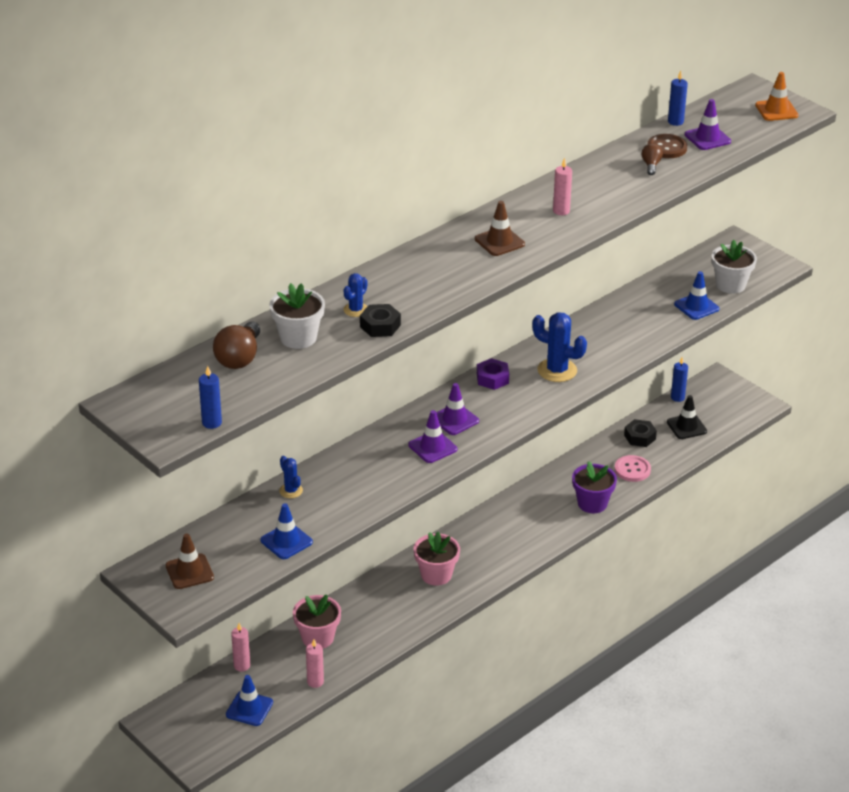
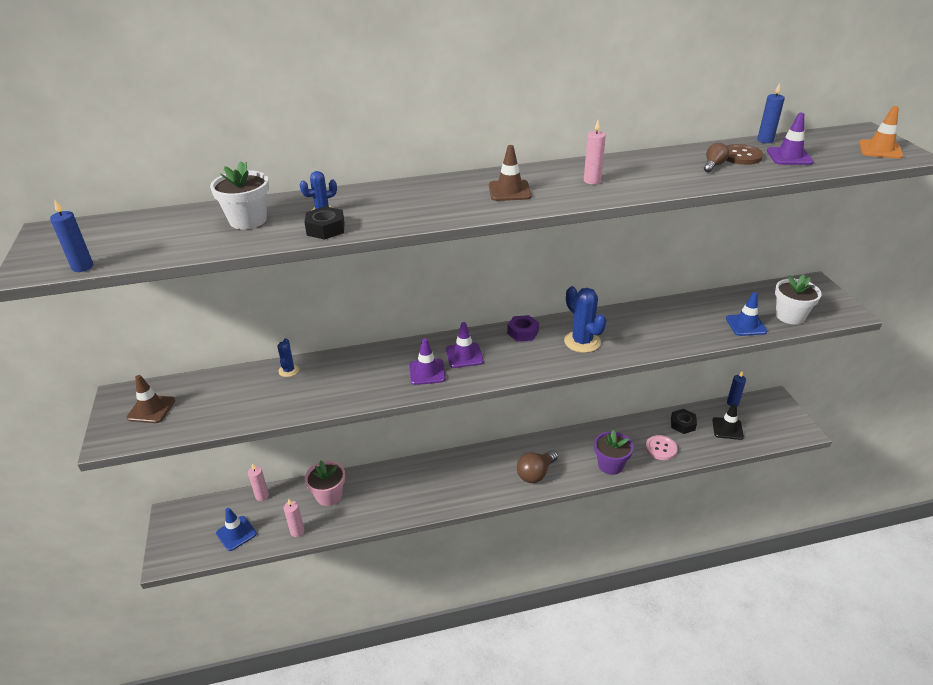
camera: 30 degrees right, 0 degrees up
brown light bulb [213,322,260,369] -> brown light bulb moved to [517,450,558,483]
blue traffic cone [260,503,313,559] -> none
pink flower pot [414,532,460,586] -> none

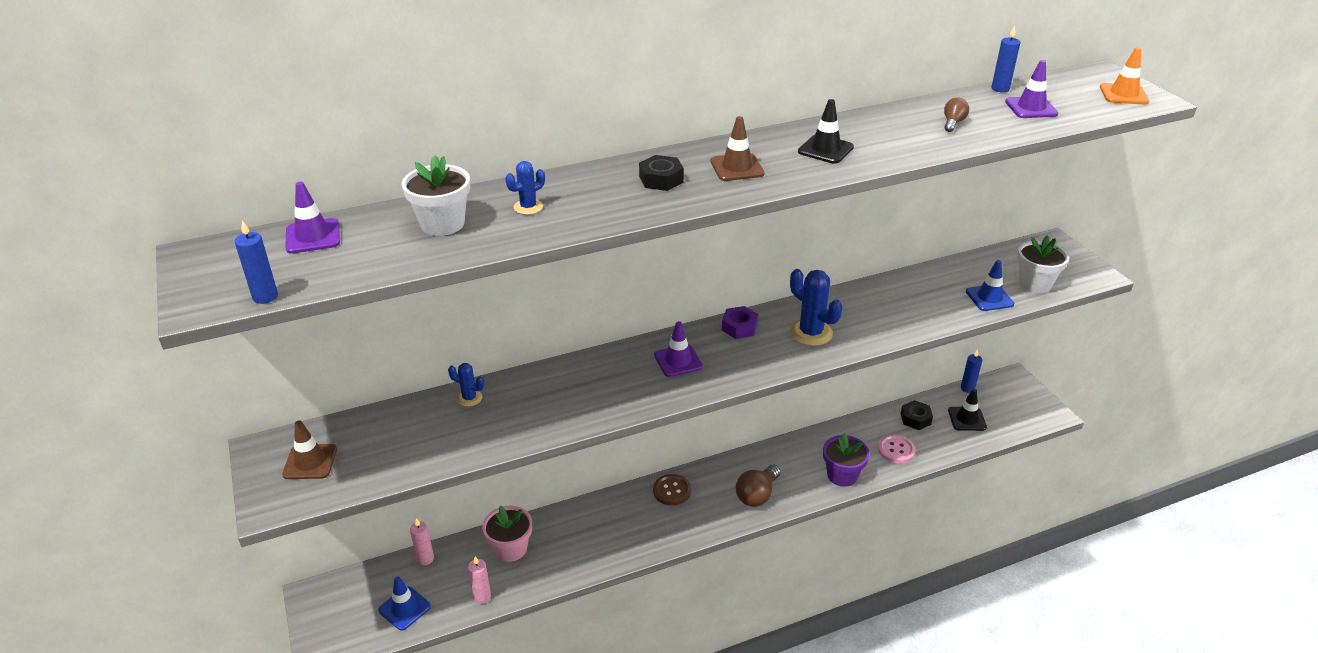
camera: 10 degrees left, 0 degrees up
blue cactus [277,338,299,377] -> blue cactus turned 60 degrees counterclockwise [448,363,484,407]
black nut [304,206,345,240] -> black nut moved to [639,155,684,191]
purple traffic cone [409,338,446,385] -> purple traffic cone moved to [285,182,340,253]
pink candle [584,120,606,184] -> black traffic cone [798,99,854,164]
brown button [726,144,763,165] -> brown button moved to [653,474,691,506]

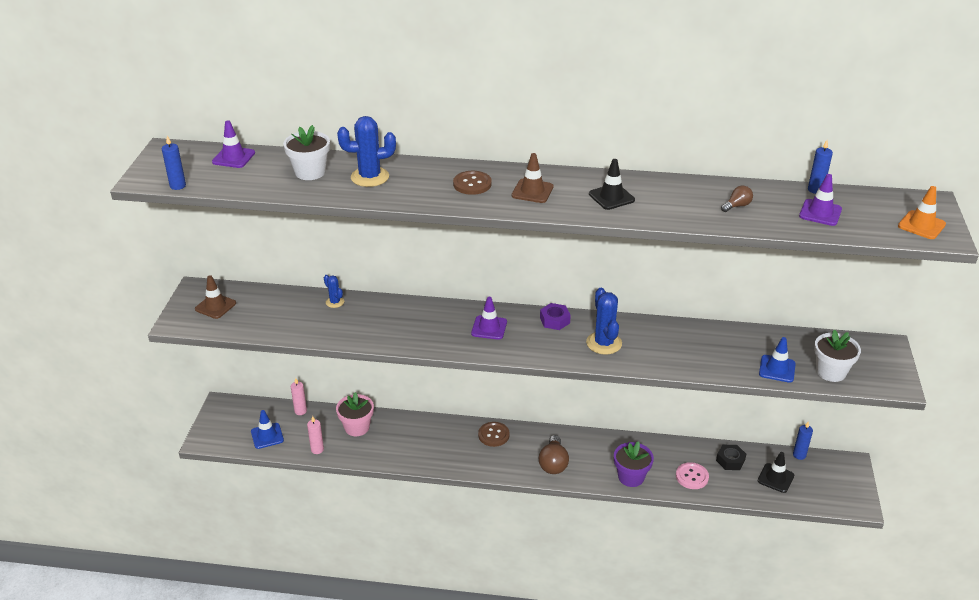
camera: 30 degrees right, 0 degrees up
blue cactus [505,161,545,215] -> blue cactus [337,116,396,187], size x1.82
black nut [639,155,684,191] -> brown button [453,171,492,195]
brown light bulb [735,465,780,507] -> brown light bulb turned 60 degrees counterclockwise [539,435,569,474]

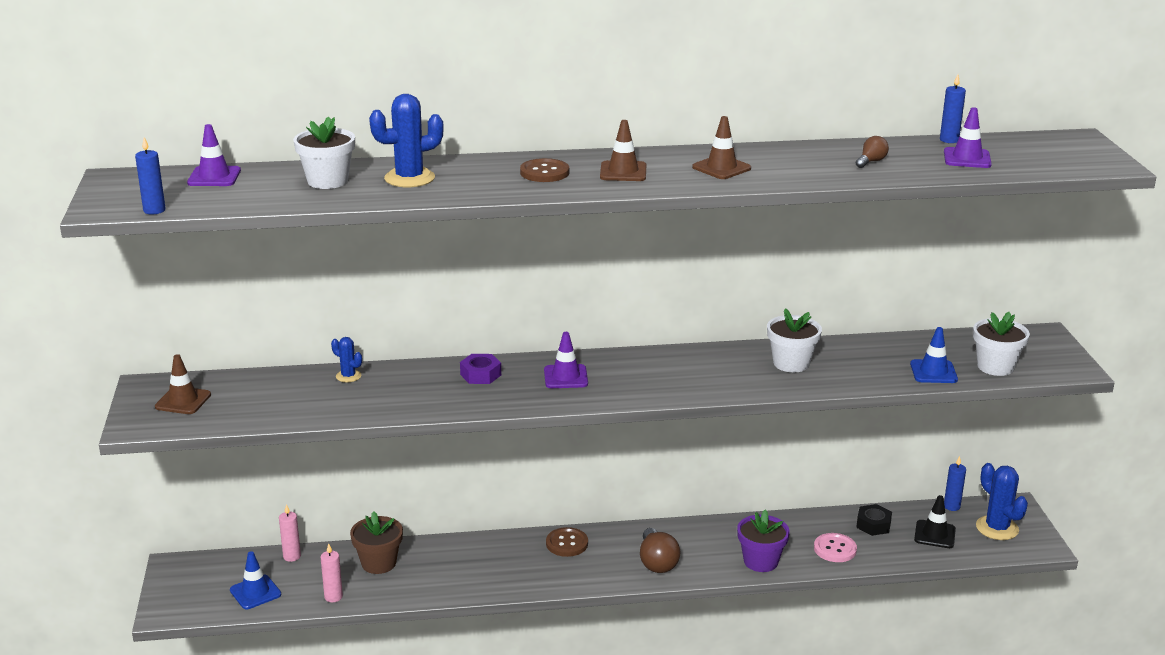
camera: 15 degrees left, 10 degrees down
pink flower pot [336,392,374,436] -> brown flower pot [350,511,403,574]
purple nut [540,303,571,330] -> purple nut moved to [460,354,501,384]
blue cactus [586,288,622,355] -> blue cactus moved to [976,463,1028,540]
black traffic cone [589,159,635,210] -> brown traffic cone [692,116,751,179]
orange traffic cone [898,186,946,239] -> none
none -> white flower pot [767,308,822,372]

